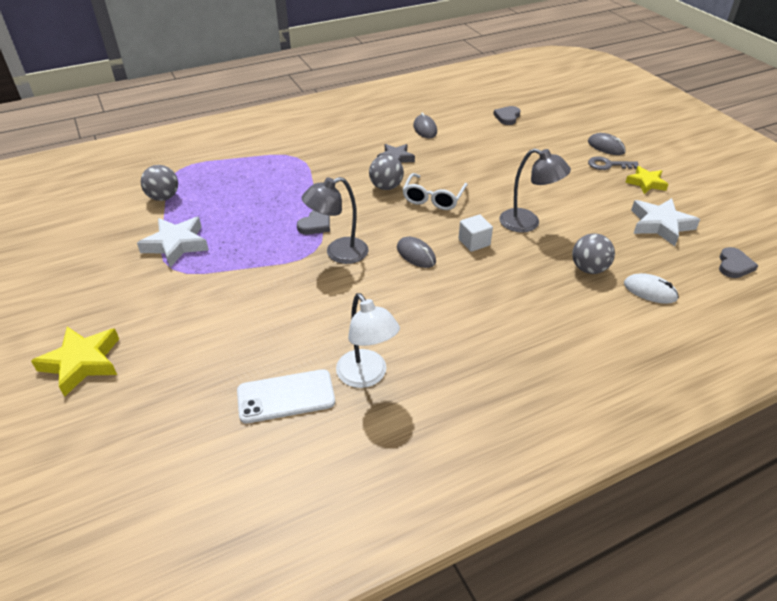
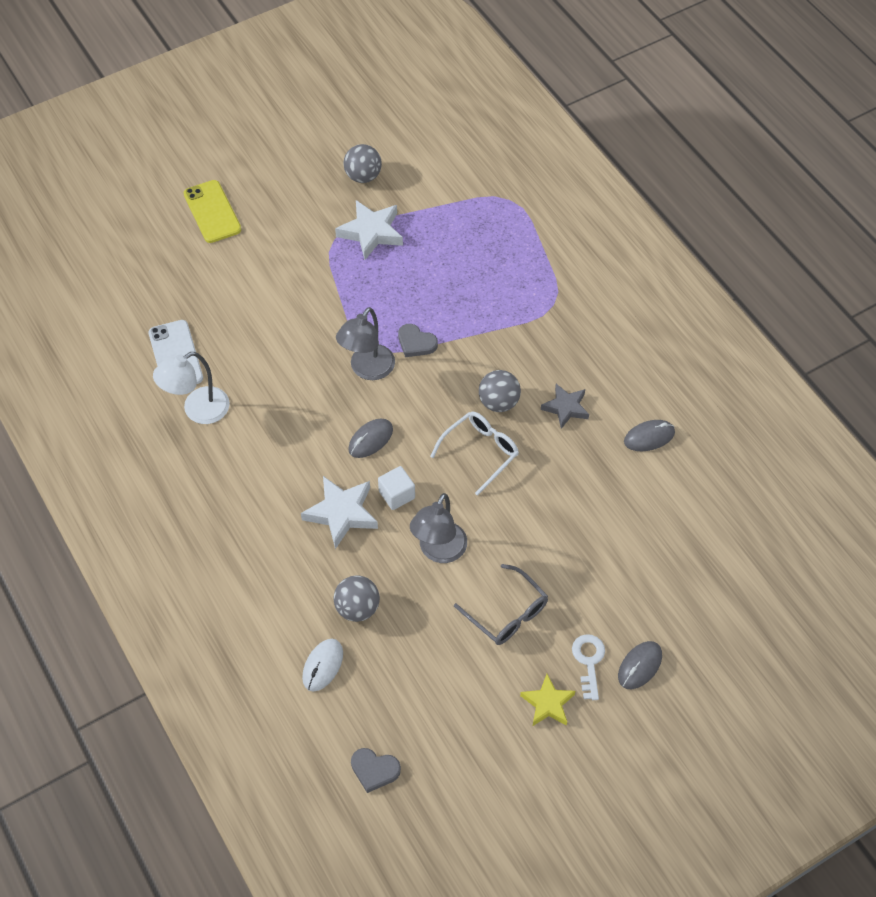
camera: 85 degrees right, 15 degrees up
yellow star [31,327,119,397] -> yellow phone [183,180,241,243]
grey ball [141,165,178,201] -> grey ball moved to [344,144,382,183]
grey lamp [302,177,369,264] -> grey lamp turned 120 degrees counterclockwise [336,307,395,380]
white glasses [402,173,468,210] -> white glasses turned 120 degrees clockwise [430,411,519,496]
grey heart [493,106,521,125] -> none
grey key [588,157,638,170] -> white key [572,634,605,700]
white star [631,198,700,246] -> white star moved to [301,476,378,549]
none -> grey glasses [454,564,548,645]

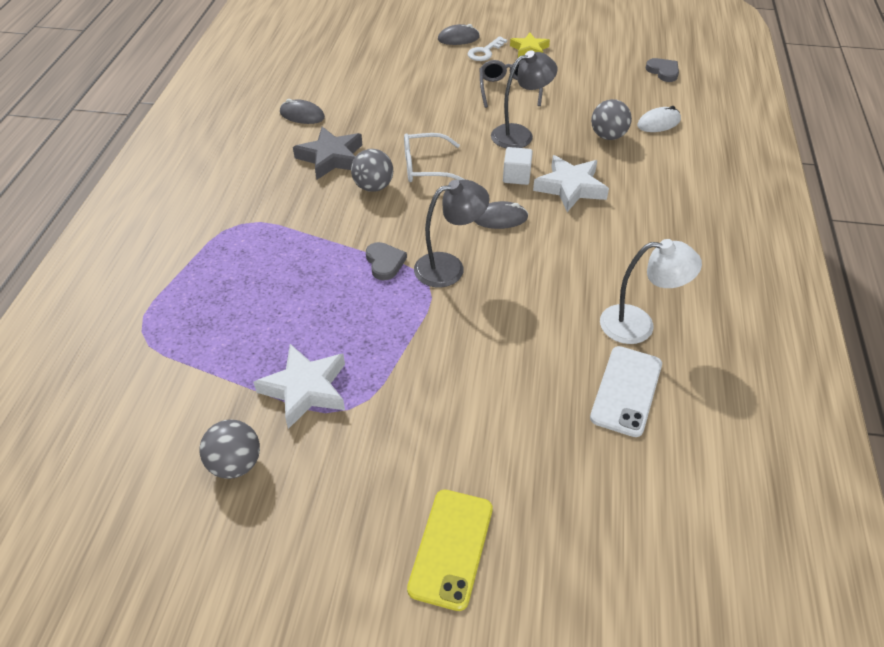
camera: 140 degrees left, 10 degrees down
grey star [541,384,589,429] -> grey star [293,127,362,180], size x1.51

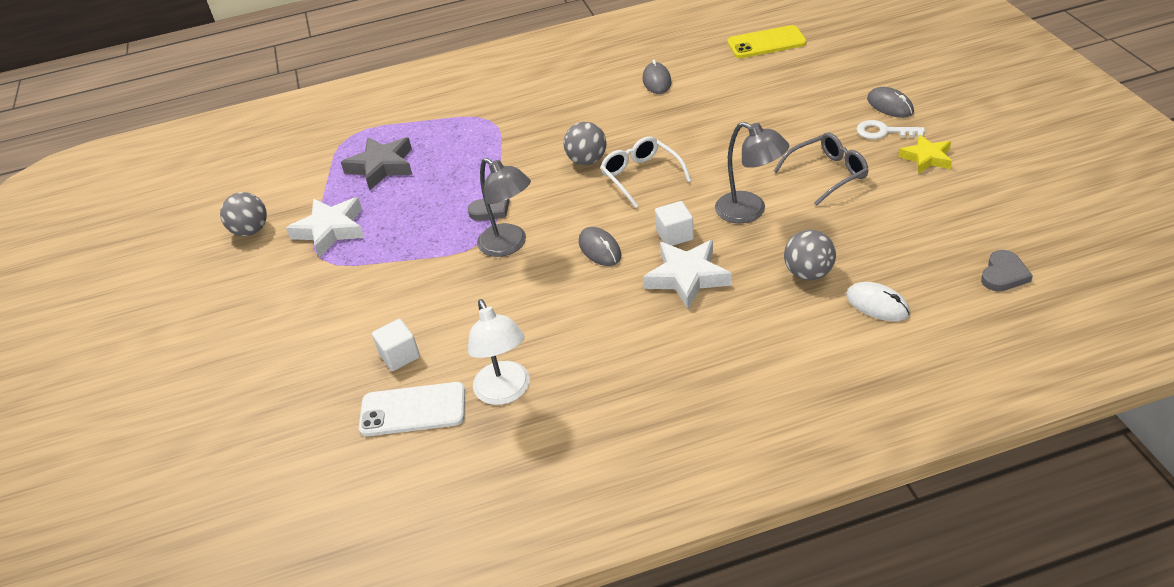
camera: 70 degrees right, 5 degrees down
grey star [293,127,362,180] -> grey star moved to [341,137,413,190]
yellow phone [407,490,493,611] -> yellow phone moved to [727,25,806,58]
none -> white cube [372,319,420,371]

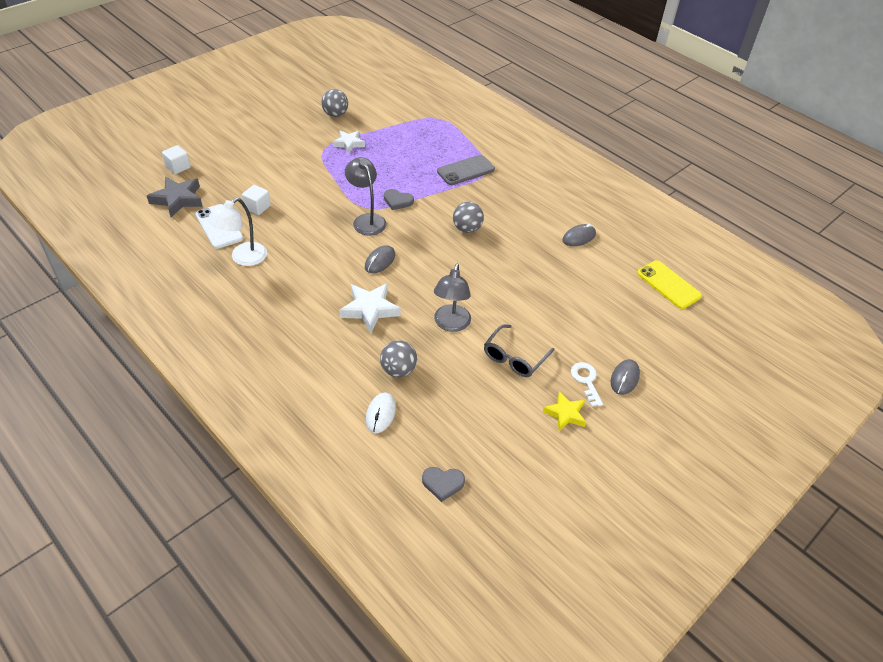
camera: 55 degrees right, 5 degrees up
white star [286,197,365,257] -> white star [332,131,365,154], size x0.66
grey star [341,137,413,190] -> grey star moved to [147,177,203,217]
grey lamp [477,158,531,257] -> grey lamp turned 135 degrees clockwise [345,157,387,236]
white glasses [600,136,691,208] -> none
white cube [655,201,694,246] -> white cube moved to [162,145,191,174]
grey glasses [774,132,869,206] -> grey glasses turned 90 degrees clockwise [484,324,554,377]
none -> grey phone [437,155,495,185]

